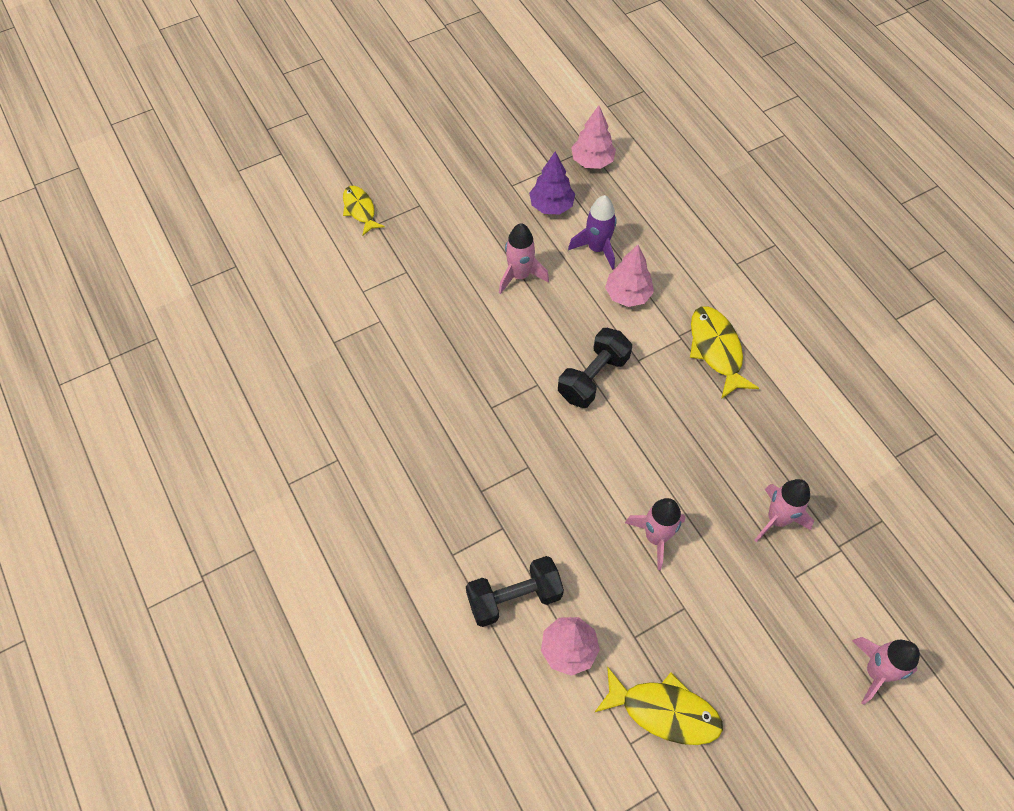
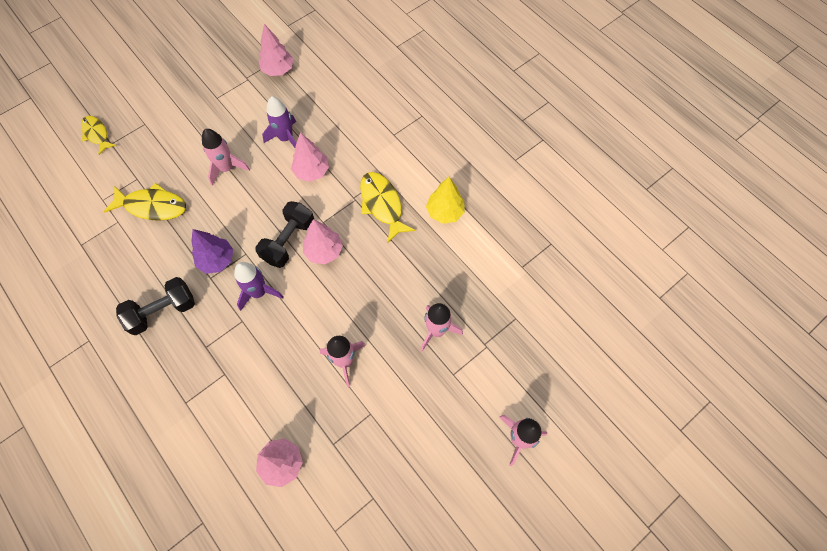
camera: 10 degrees left, 5 degrees up
black dumbbell [466,556,564,627] -> black dumbbell moved to [116,277,195,335]
purple tree [529,152,575,214] -> purple tree moved to [191,229,233,274]
yellow fish [594,667,723,745] -> yellow fish moved to [104,183,186,221]
none -> purple rocket [234,262,284,311]
none -> pink tree [303,219,343,264]
none -> yellow tree [426,177,465,224]

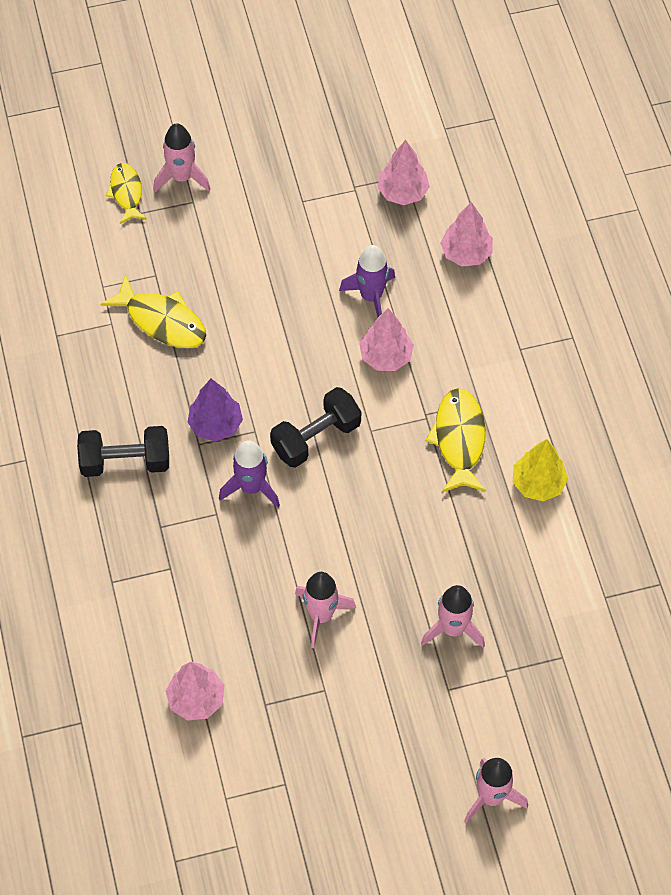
camera: 25 degrees right, 5 degrees down
pink rocket [202,129,250,186] -> pink rocket moved to [153,123,211,192]
pink tree [303,219,343,264] -> pink tree moved to [440,202,493,267]

